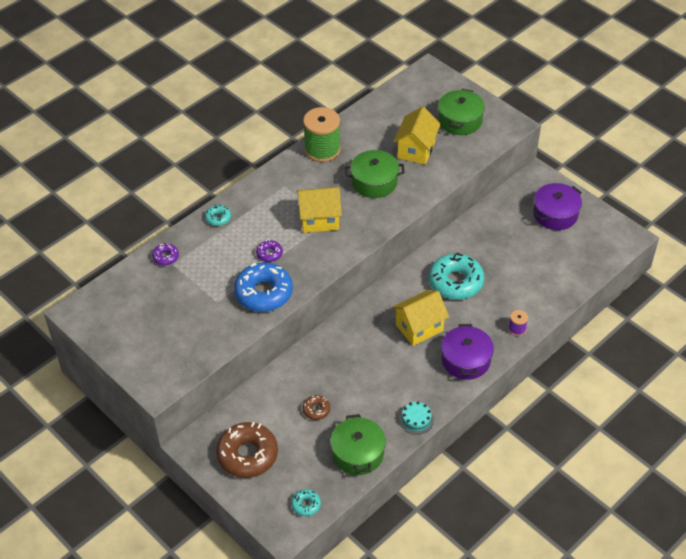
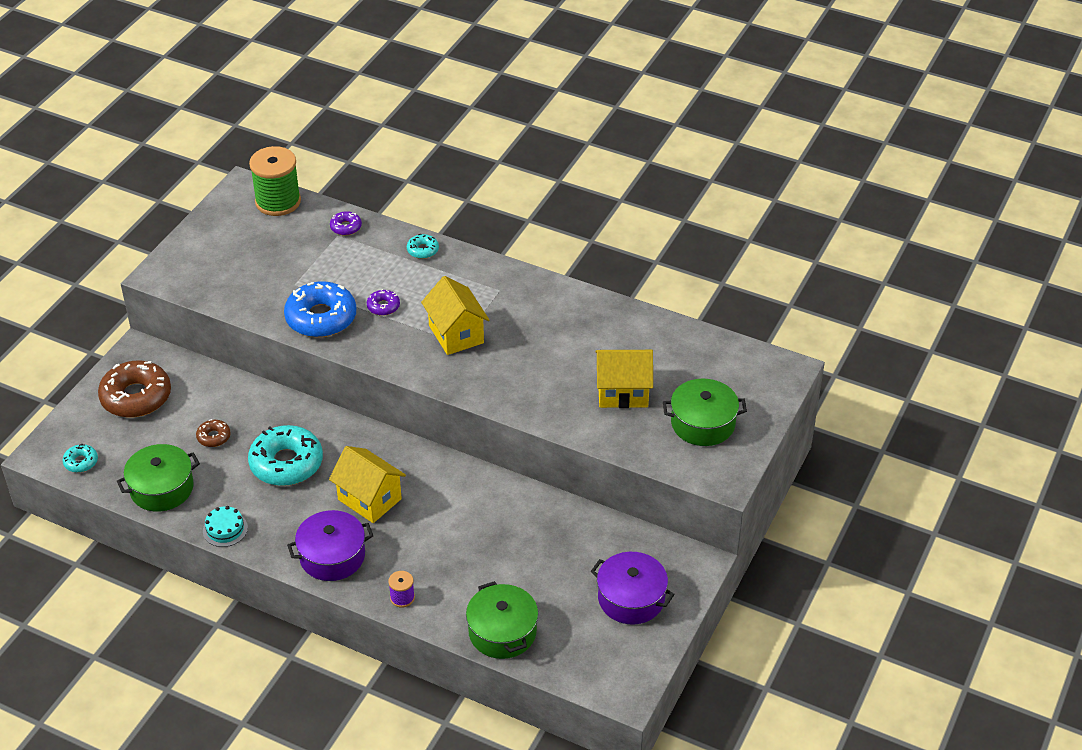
camera: 70 degrees right, 5 degrees down
green spool [303,107,341,162] -> green spool moved to [249,146,301,216]
green pot [345,150,405,198] -> green pot moved to [466,581,538,659]
turquoise donut [429,252,484,300] -> turquoise donut moved to [248,425,323,486]

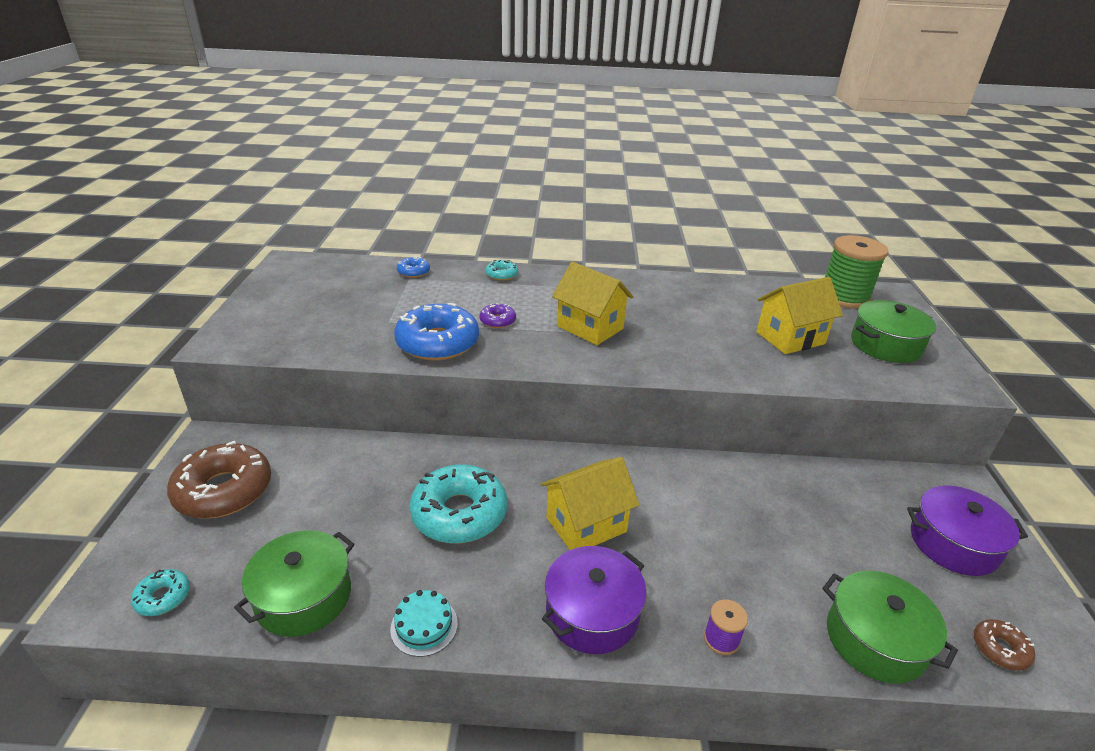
camera: 25 degrees left, 10 degrees down
brown donut [196,419,231,447] -> brown donut moved to [974,619,1035,671]
green spool [249,146,301,216] -> green spool moved to [825,235,888,309]
yellow house [329,446,406,523] -> yellow house turned 45 degrees counterclockwise [541,457,639,550]
purple donut [330,211,362,236] -> blue donut [397,257,430,278]

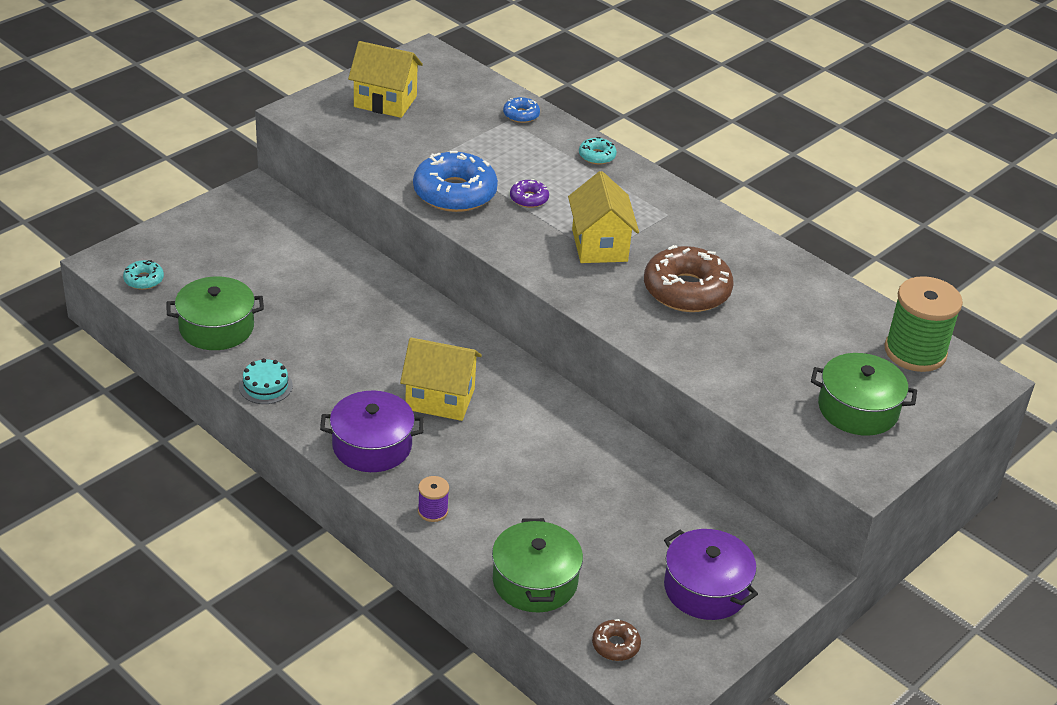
camera: 40 degrees right, 5 degrees up
brown donut [167,441,271,519] -> brown donut moved to [644,245,734,312]
turquoise donut [409,465,507,543] -> none
yellow house [756,277,843,354] -> yellow house moved to [348,41,423,118]

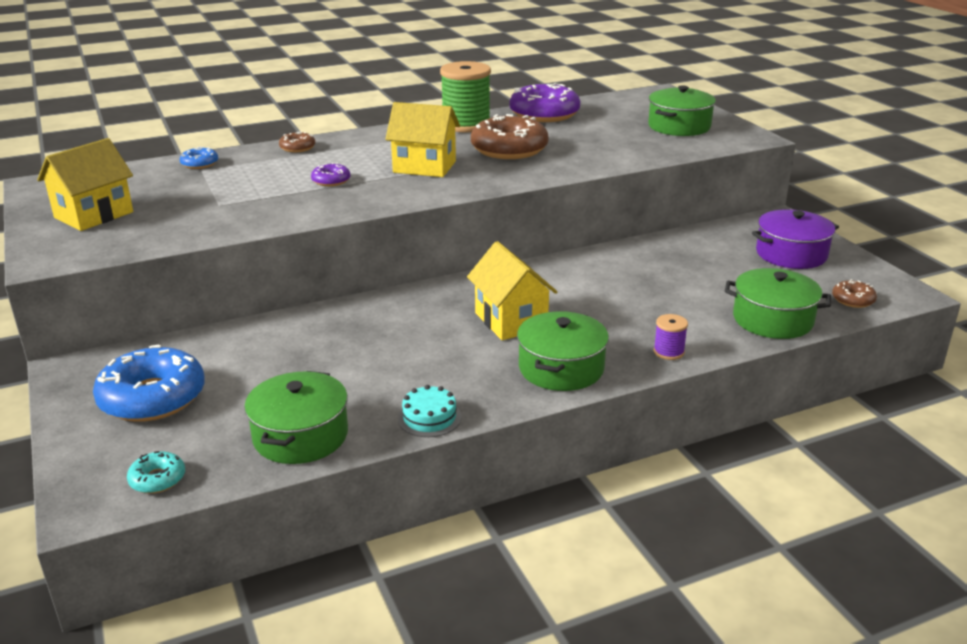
camera: 65 degrees left, 10 degrees down
purple pot [320,391,424,472] -> green pot [517,311,609,391]
yellow house [400,338,482,421] -> yellow house turned 60 degrees counterclockwise [467,241,557,340]
blue donut [413,151,498,212] -> blue donut moved to [93,344,205,422]
turquoise donut [579,137,617,164] -> brown donut [279,131,315,152]
green spool [884,276,963,372] -> green spool moved to [440,61,491,132]
none -> purple donut [509,83,580,122]

